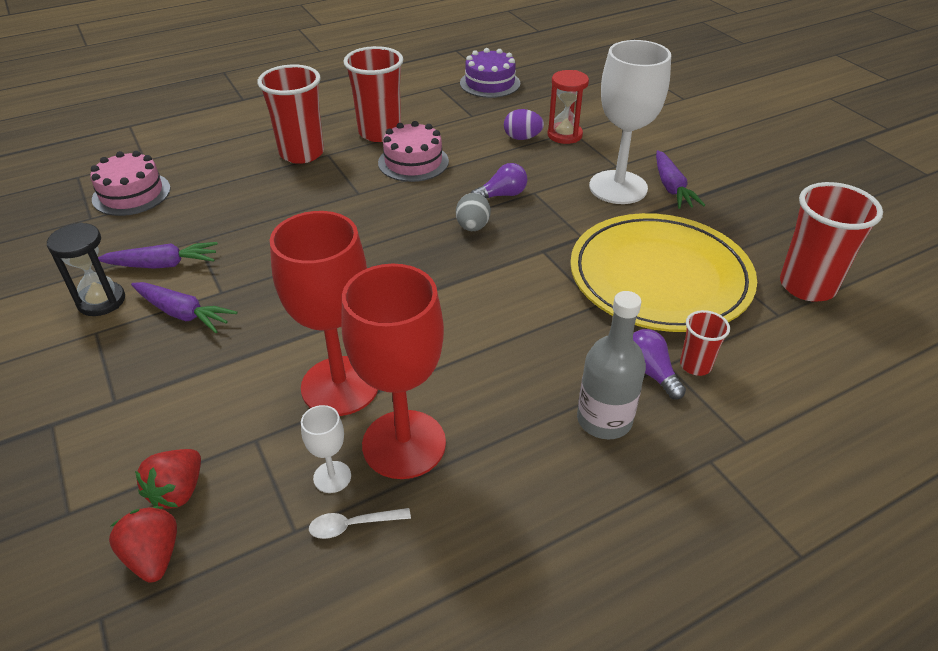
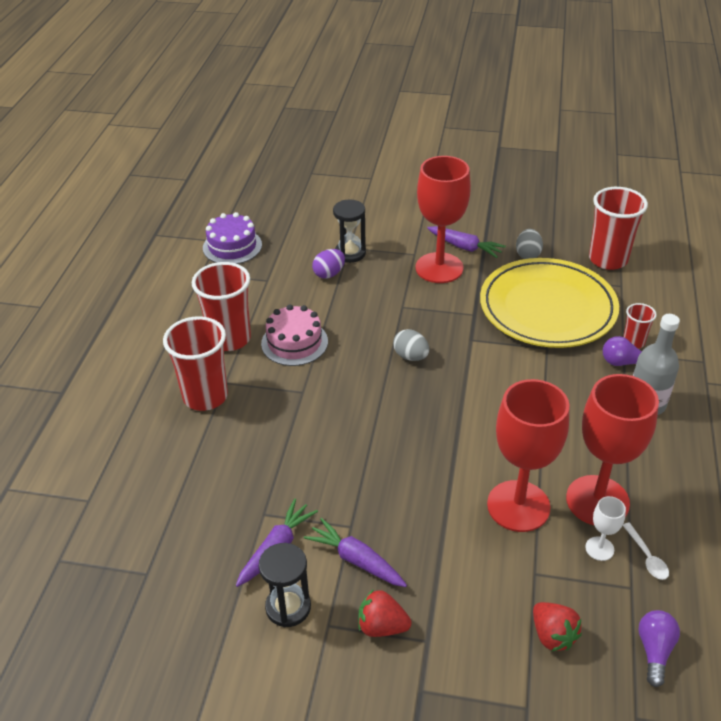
camera: 50 degrees left, 0 degrees up
pink cake [90,151,171,216] -> none
red strawberry [109,506,177,583] -> red strawberry moved to [358,589,412,637]
purple carrot [131,282,237,333] -> purple carrot turned 120 degrees counterclockwise [304,518,407,587]
white spoon [309,508,411,539] -> white spoon turned 45 degrees counterclockwise [623,523,669,580]
purple light bulb [471,163,527,198] -> purple light bulb moved to [638,610,680,687]
red hourglass [548,70,589,144] -> black hourglass [333,200,366,263]
white goblet [589,40,671,204] -> red goblet [415,156,471,283]
none -> grey egg [516,229,543,259]

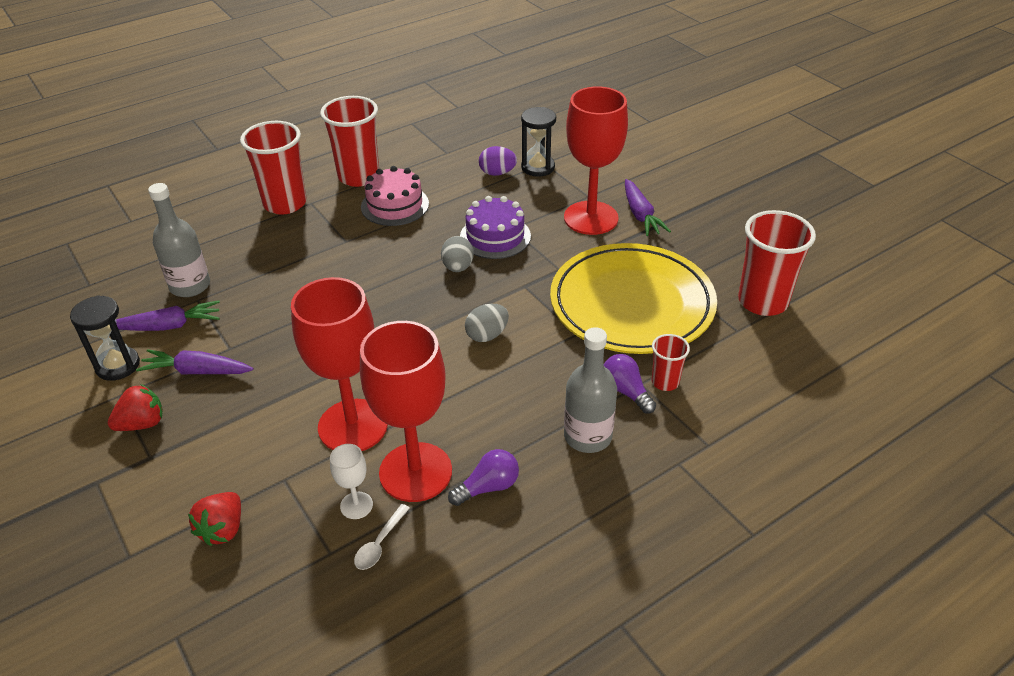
camera: 45 degrees right, 0 degrees up
purple cake [203,212,262,264] -> purple cake moved to [460,196,531,259]
purple carrot [304,518,407,587] -> purple carrot turned 75 degrees counterclockwise [136,349,254,375]
red strawberry [358,589,412,637] -> red strawberry turned 90 degrees clockwise [108,384,163,431]
grey egg [516,229,543,259] -> grey egg moved to [465,304,509,342]
purple light bulb [638,610,680,687] -> purple light bulb moved to [448,449,519,506]
none -> grey bottle [148,183,210,297]

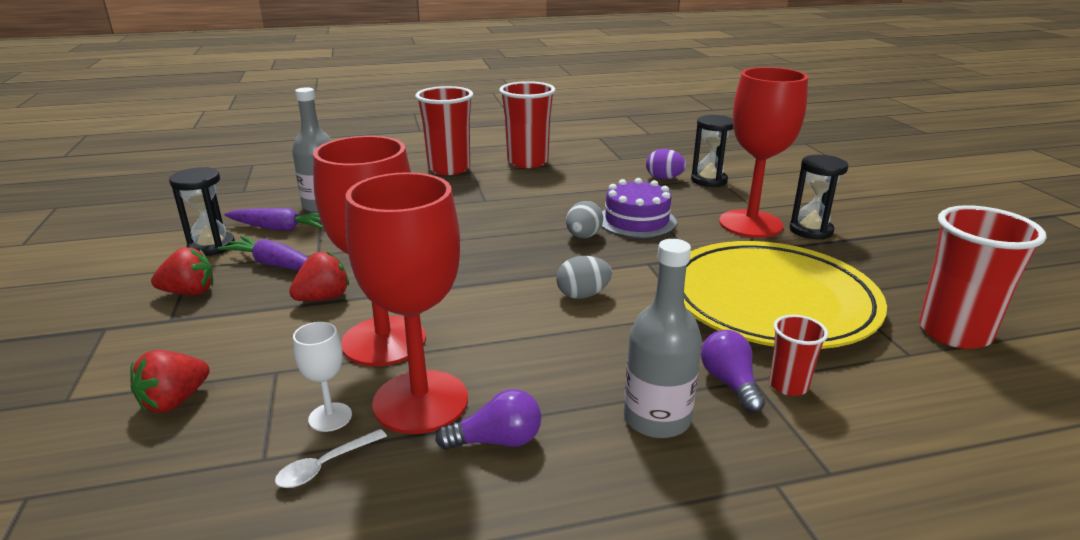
camera: 20 degrees right, 15 degrees down
pink cake [361,166,429,226] -> none
purple carrot [625,179,671,236] -> black hourglass [790,155,848,240]
none -> red strawberry [289,252,349,301]

